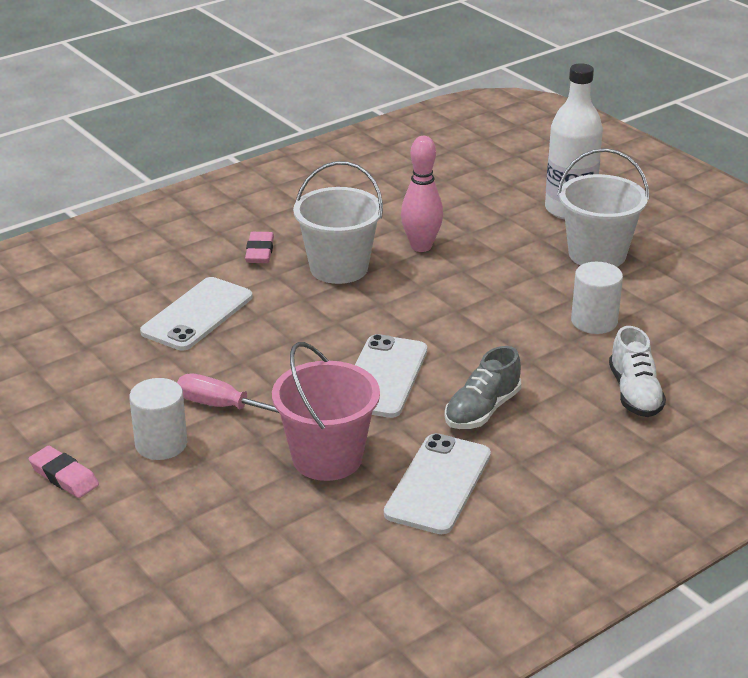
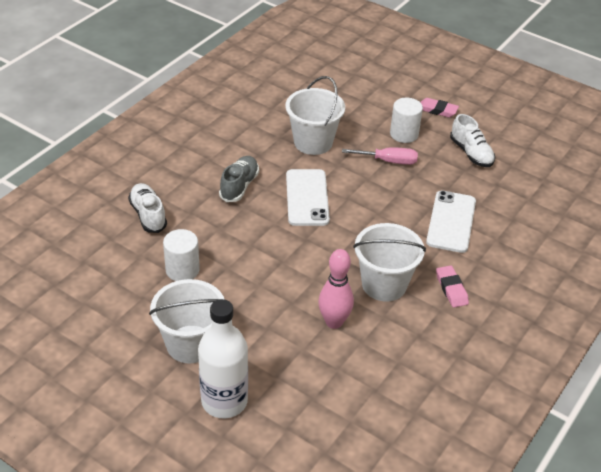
camera: 160 degrees right, 10 degrees up
pink bucket [272,342,380,481] -> white bucket [286,76,345,155]
white phone [384,433,491,534] -> none
none -> white shoe [450,114,495,167]

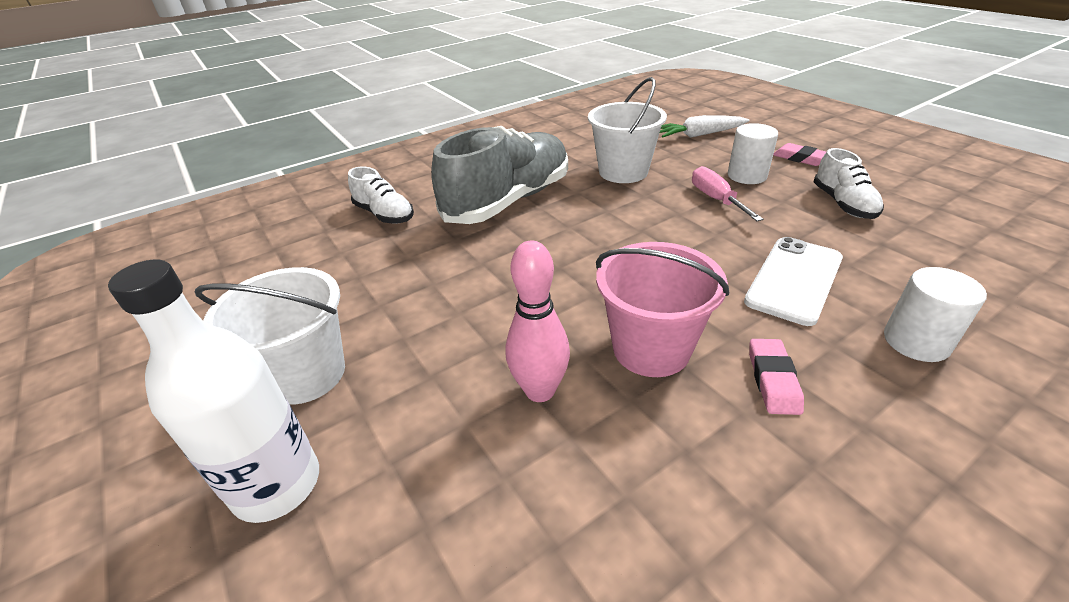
camera: 25 degrees right, 5 degrees down
white shoe [128,183,167,233] -> white shoe turned 135 degrees clockwise [348,167,414,224]
white cylinder [163,229,200,281] -> white cylinder moved to [884,267,987,362]
grey shoe [219,156,259,202] -> grey shoe [431,126,568,224], size x1.97
white phone [286,169,330,226] -> none
pink screwdriver [342,147,418,165] -> pink screwdriver turned 135 degrees counterclockwise [692,166,763,221]
white bucket [353,223,426,301] -> pink bucket [596,242,729,377]
none -> white carrot [660,115,750,138]

